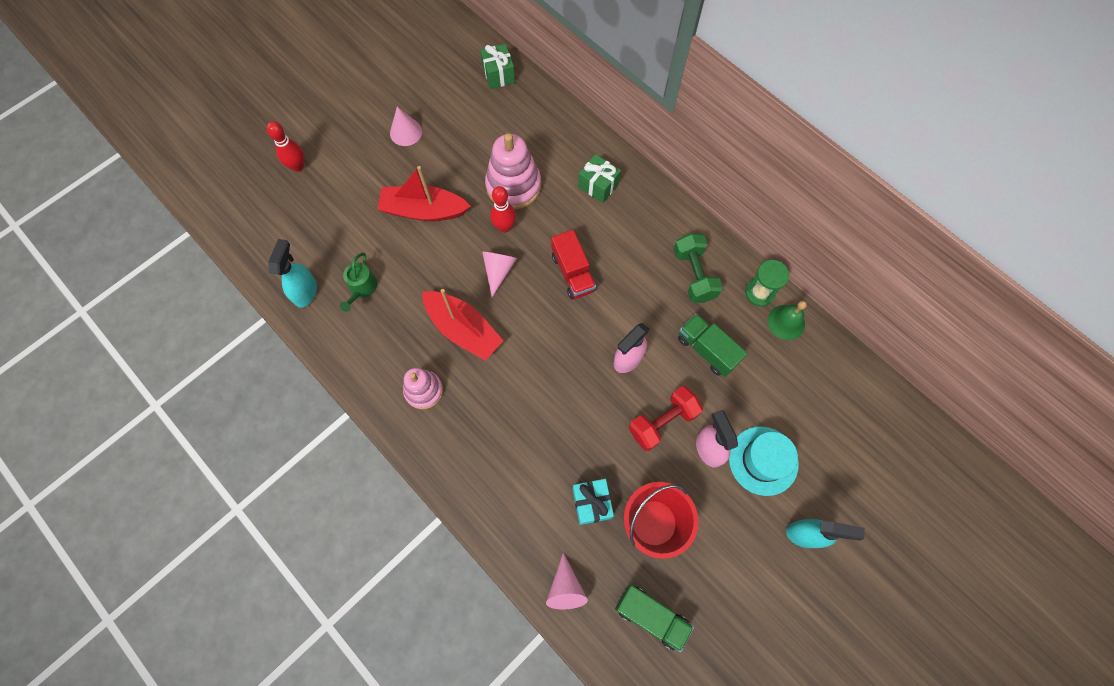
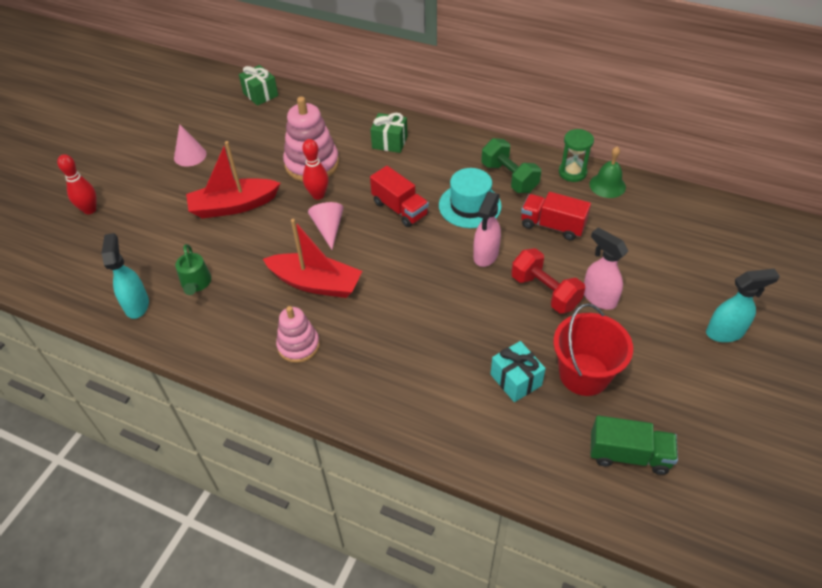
camera: 20 degrees left, 20 degrees down
pink cone [546,553,588,609] -> none
red dumbbell [629,386,703,451] -> red dumbbell turned 75 degrees counterclockwise [511,248,585,314]
green truck [678,314,747,377] -> red truck [521,192,591,241]
turquoise hat [729,426,799,496] -> turquoise hat moved to [439,168,502,228]

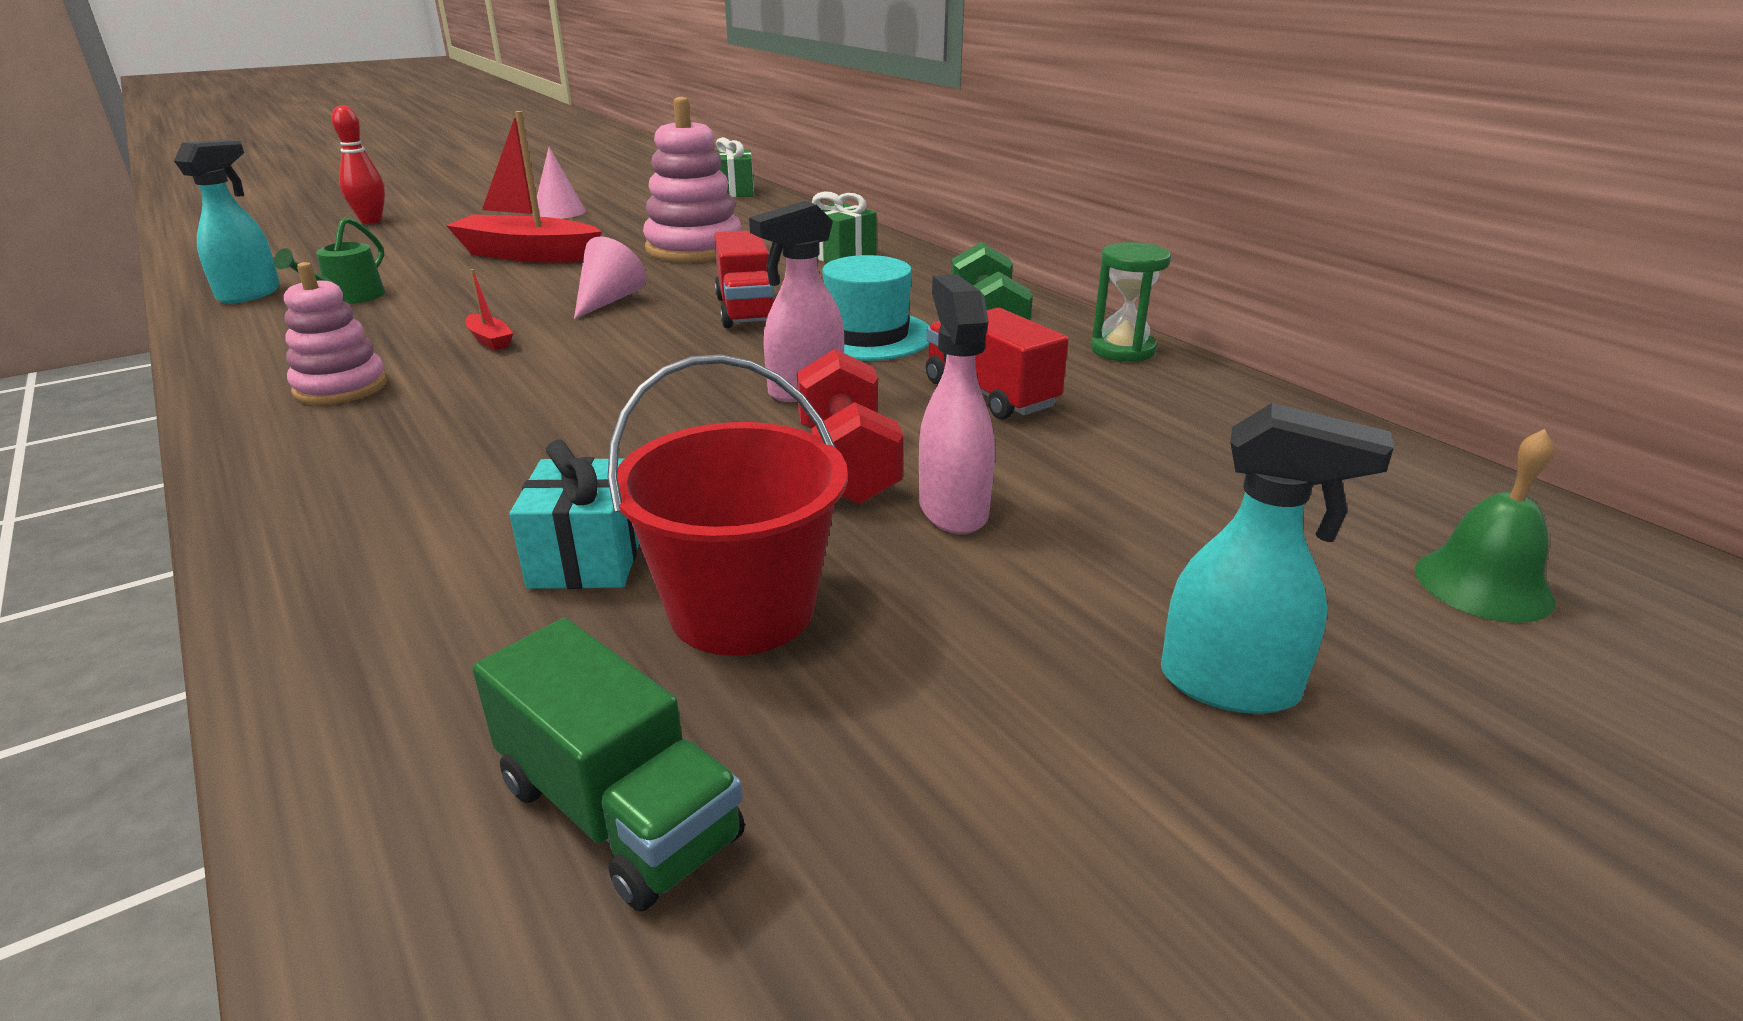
camera: 30 degrees right, 20 degrees down
red boat [263,219,362,298] -> red boat [465,269,513,350], size x0.41
red bowling pin [302,139,329,200] -> none
green bell [589,146,626,198] -> green bell moved to [1415,429,1555,623]

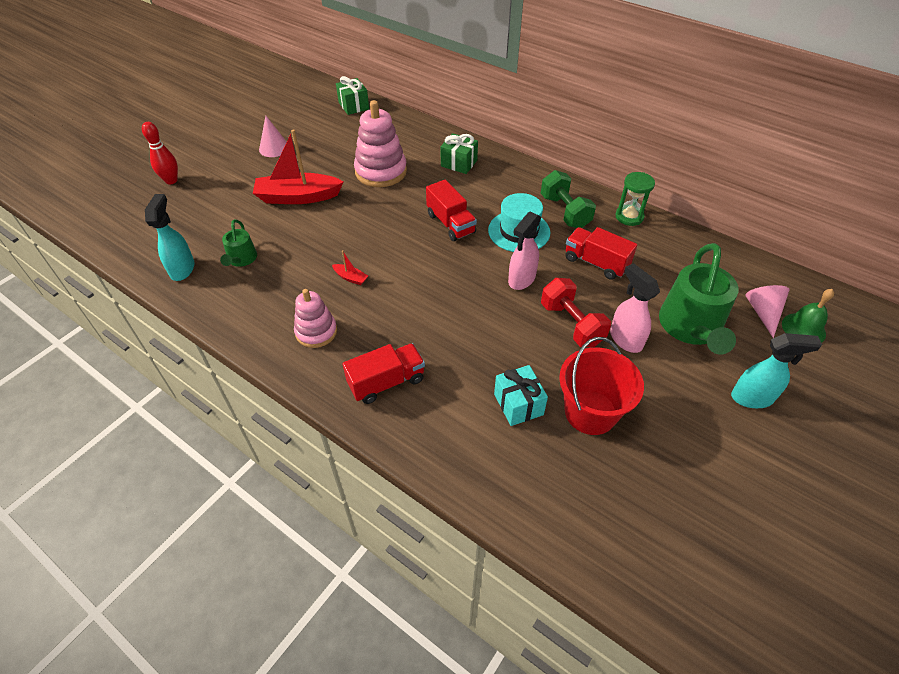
camera: 20 degrees left, 20 degrees up
green truck [472,618,745,912] -> none
pink cone [574,237,647,319] -> pink cone moved to [746,285,789,338]
none -> red truck [343,343,425,404]
none -> green watering can [659,243,738,354]

